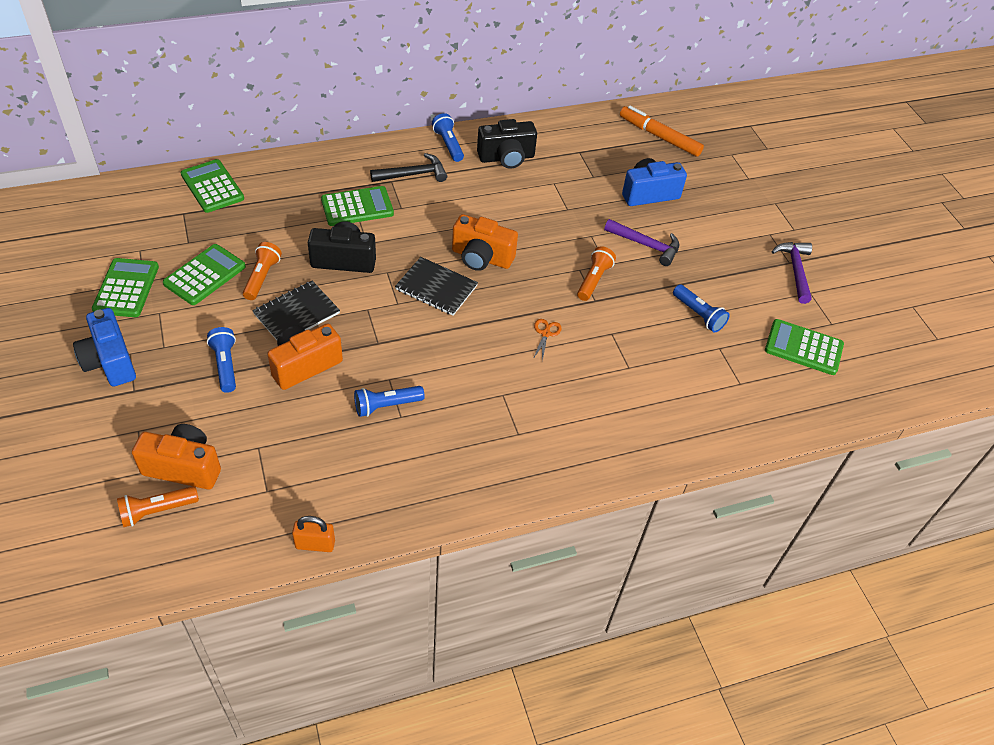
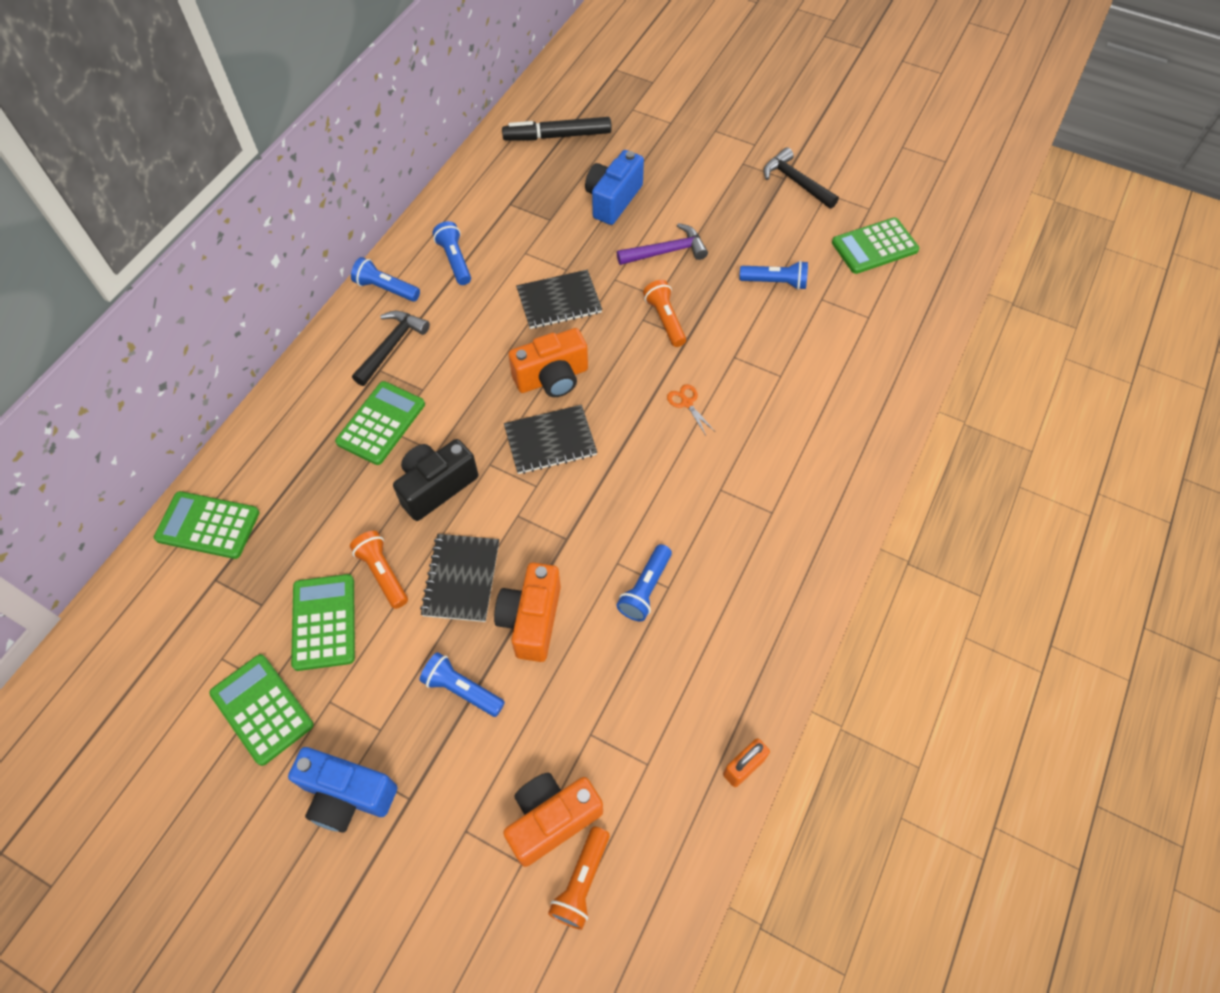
camera: 40 degrees left, 10 degrees up
black camera [477,119,537,169] -> blue flashlight [432,221,471,285]
orange marker [620,105,704,157] -> black marker [502,117,612,140]
purple hammer [772,242,812,304] -> black hammer [763,147,839,209]
none -> black notebook [516,270,602,329]

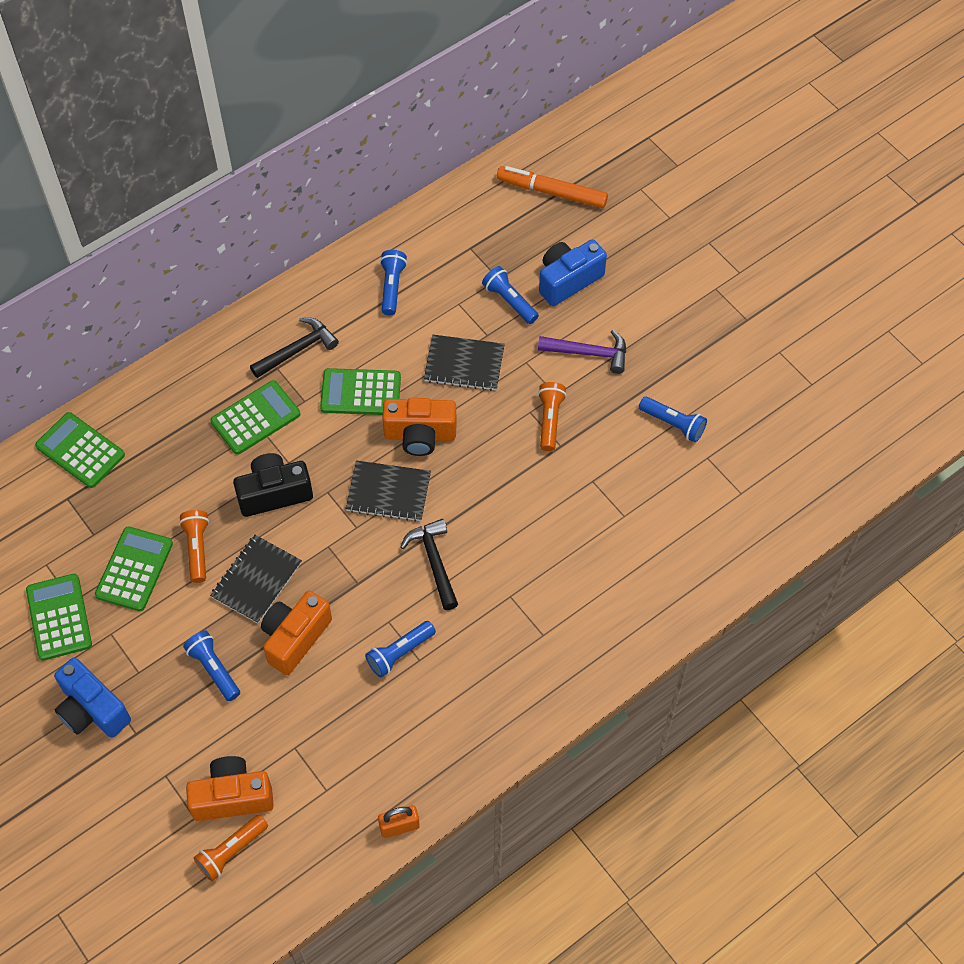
camera: 25 degrees right, 0 degrees up
blue flashlight [351,257,420,302] -> blue flashlight moved to [482,266,539,324]
black marker [502,117,612,140] -> orange marker [497,166,608,208]
orange scissors [667,384,714,435] -> none
black hammer [763,147,839,209] -> black hammer moved to [401,519,458,610]
green calculator [832,217,919,274] -> green calculator moved to [320,368,401,415]

